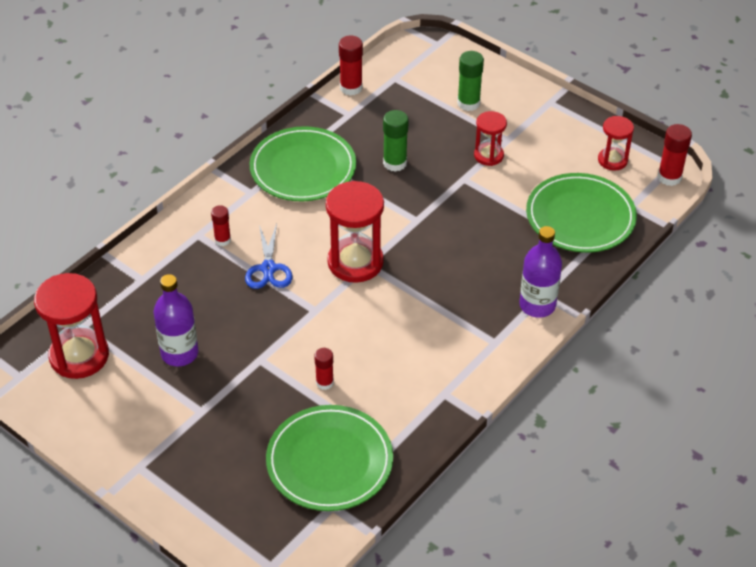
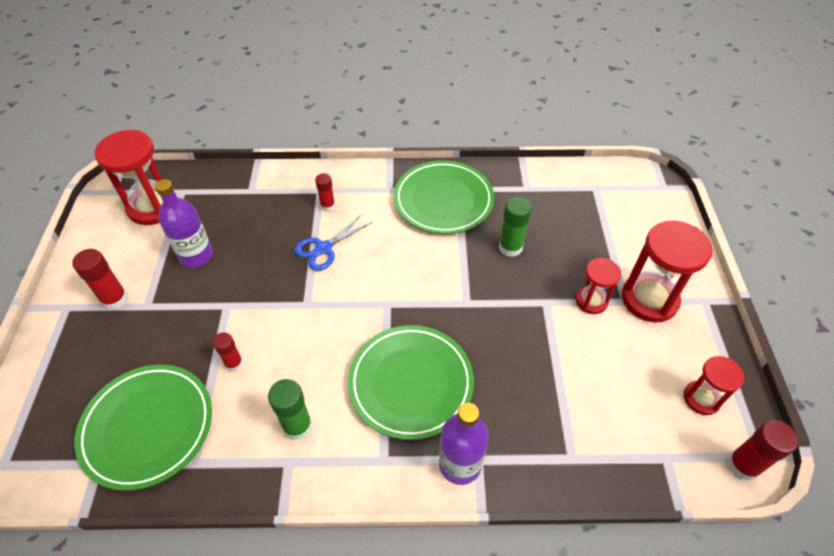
camera: 50 degrees right, 5 degrees up
red hourglass [326,181,384,283] -> red hourglass moved to [622,220,712,322]
red glue stick [339,36,363,96] -> red glue stick moved to [72,249,128,310]
green glue stick [457,51,484,111] -> green glue stick moved to [268,379,312,440]
green plate [526,173,637,253] -> green plate moved to [348,325,474,440]

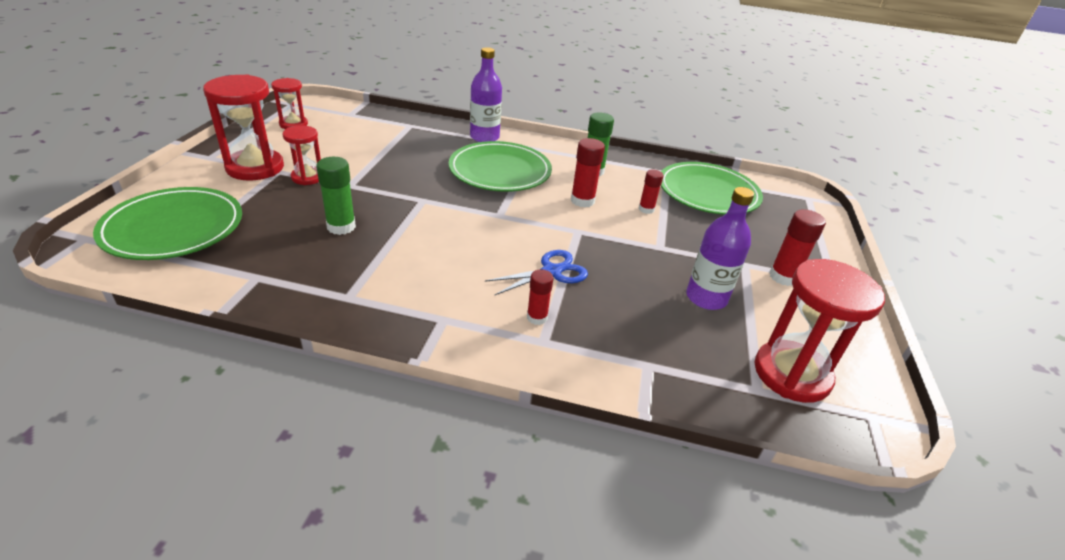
camera: 170 degrees left, 15 degrees down
green plate [394,160,494,234] -> green plate moved to [93,187,242,260]
red glue stick [727,420,798,481] -> red glue stick moved to [571,138,605,207]

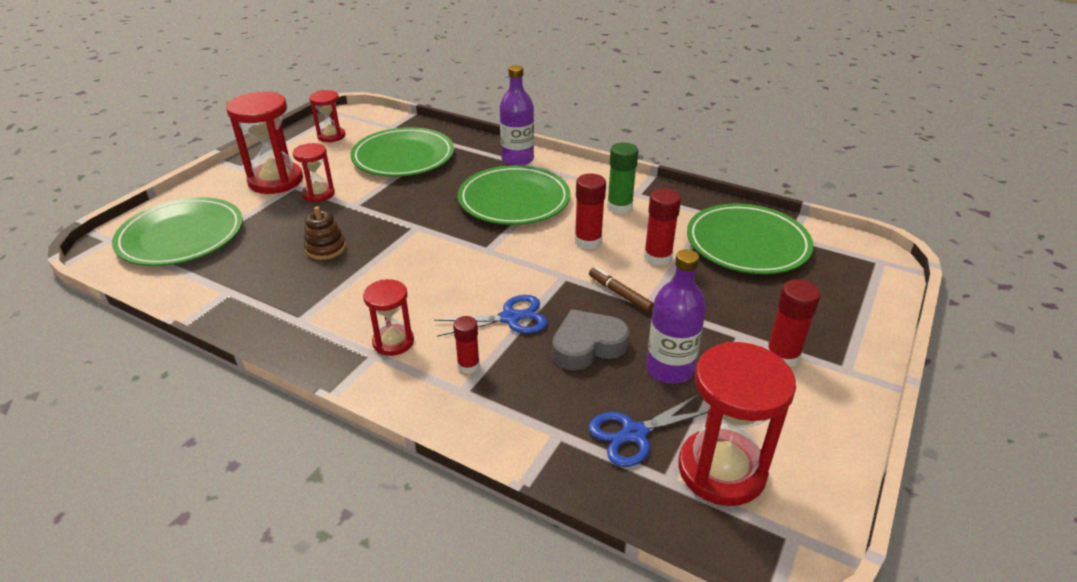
camera: 20 degrees right, 0 degrees up
green glue stick [316,157,356,235] -> brown stacking toy [304,206,346,260]
red glue stick [639,169,664,214] -> red glue stick [644,188,681,266], size x1.53
none -> green plate [351,127,454,177]
none -> red hourglass [363,279,414,356]
none -> grey heart [552,309,630,371]
none -> brown marker [589,267,654,313]
none -> blue scissors [589,394,708,467]

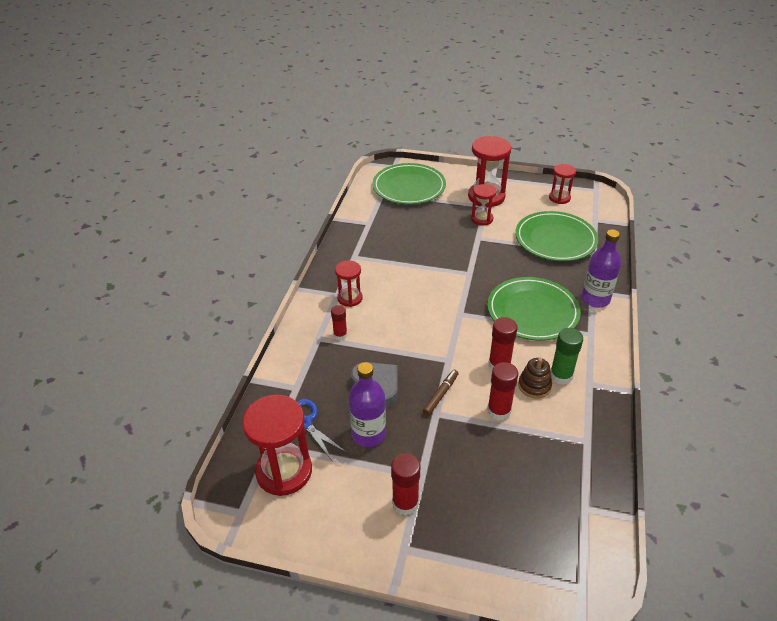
camera: 75 degrees right, 5 degrees up
brown stacking toy [304,206,346,260] -> brown stacking toy moved to [518,358,552,399]
blue scissors [434,295,548,337] -> none
green plate [687,203,813,274] -> none

